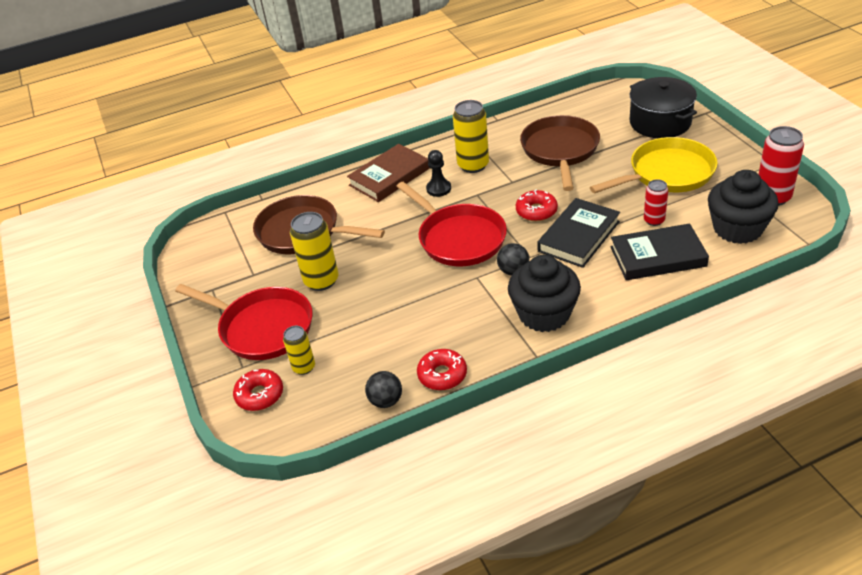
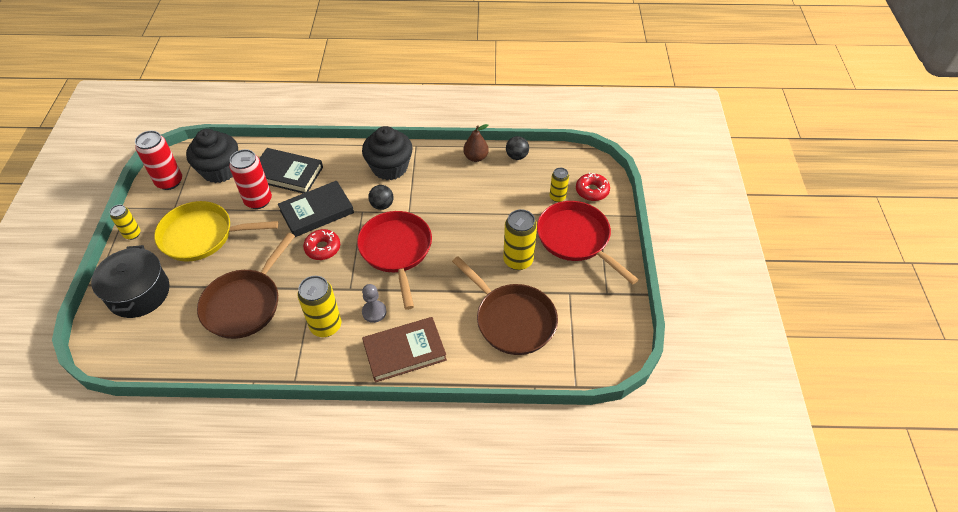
camera: 160 degrees left, 10 degrees up
red donut [417,349,467,390] -> brown pear [463,124,489,162]
black pawn [426,150,451,197] -> grey pawn [362,284,387,323]
red can [644,179,668,226] -> red can [229,149,272,209], size x1.68
none -> yellow can [110,205,141,240]

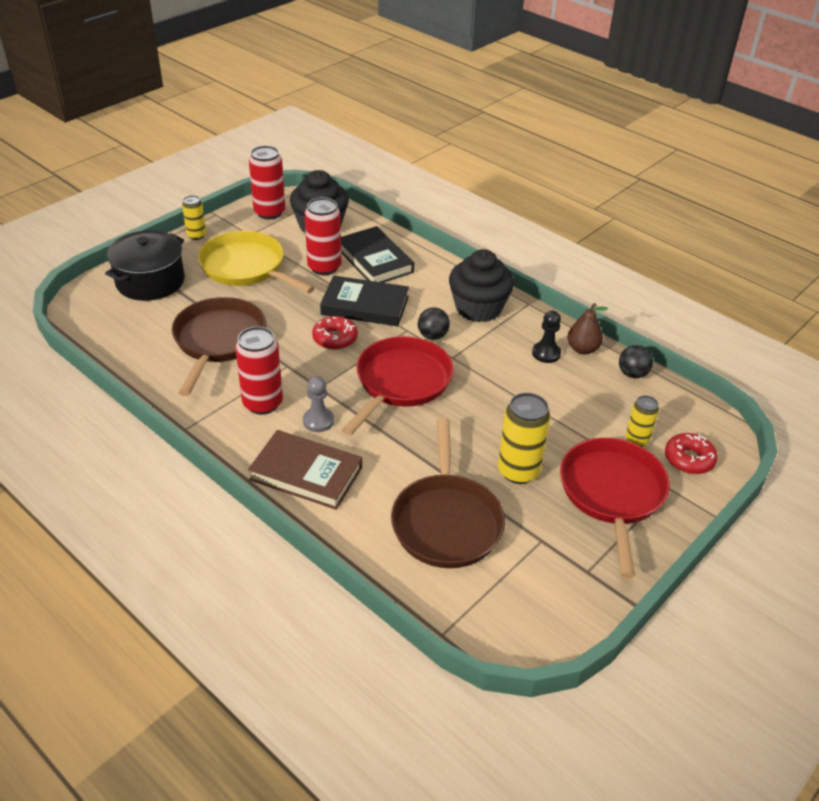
camera: 40 degrees right, 10 degrees down
brown pan [197,233,295,339] -> brown pan turned 120 degrees clockwise [172,297,266,396]
yellow can [298,276,341,337] -> red can [235,327,283,415]
none -> black pawn [532,311,561,363]

